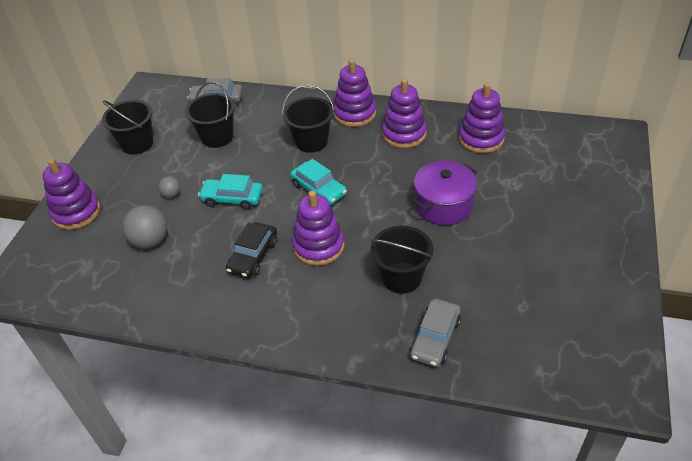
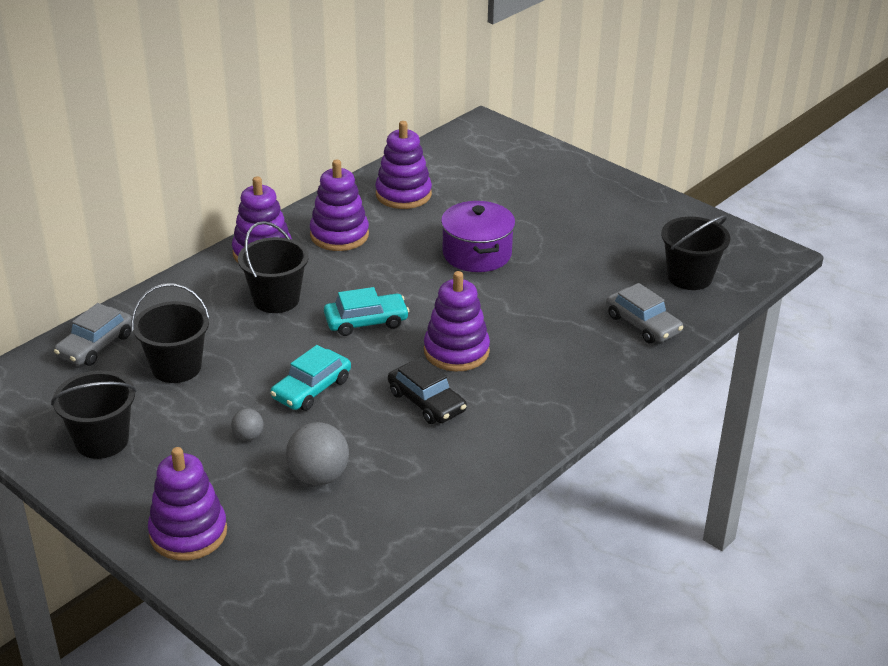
camera: 65 degrees left, 10 degrees down
black bucket [371,226,433,294] -> black bucket moved to [661,215,730,290]

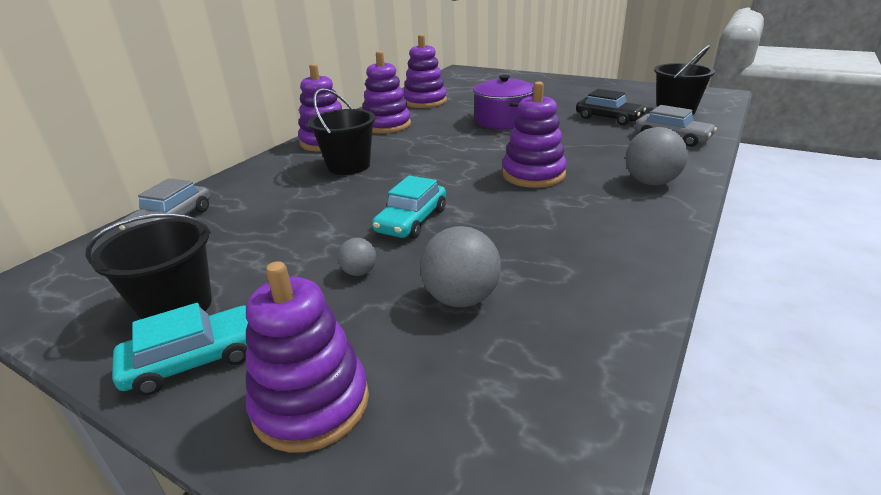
camera: 10 degrees left, 5 degrees down
black bucket [131,284,210,383] -> none
turquoise car [324,287,409,336] -> turquoise car moved to [112,303,248,396]
black car [388,357,467,424] -> black car moved to [576,89,646,125]
none -> grey ball [626,127,688,186]

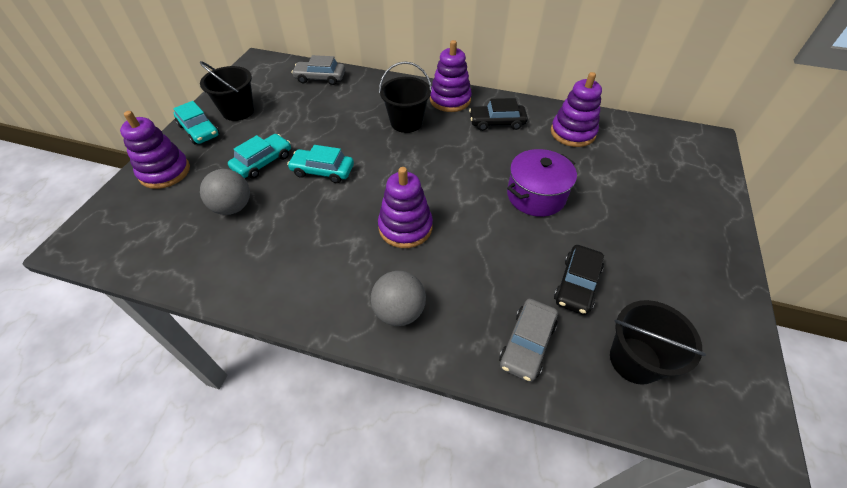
camera: 75 degrees right, 20 degrees up
grey ball [338,238,376,276] -> turquoise car [228,134,291,179]
purple stacking toy [363,51,411,134] -> black car [469,98,528,131]

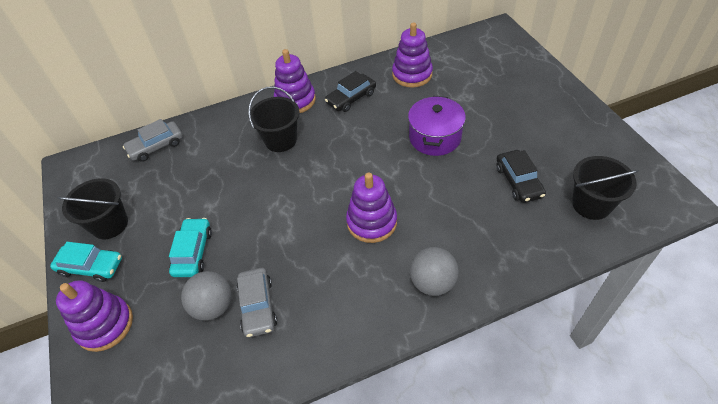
camera: 35 degrees left, 0 degrees up
turquoise car [287,145,354,183] -> none
grey car [499,299,558,382] -> grey car moved to [237,268,277,338]

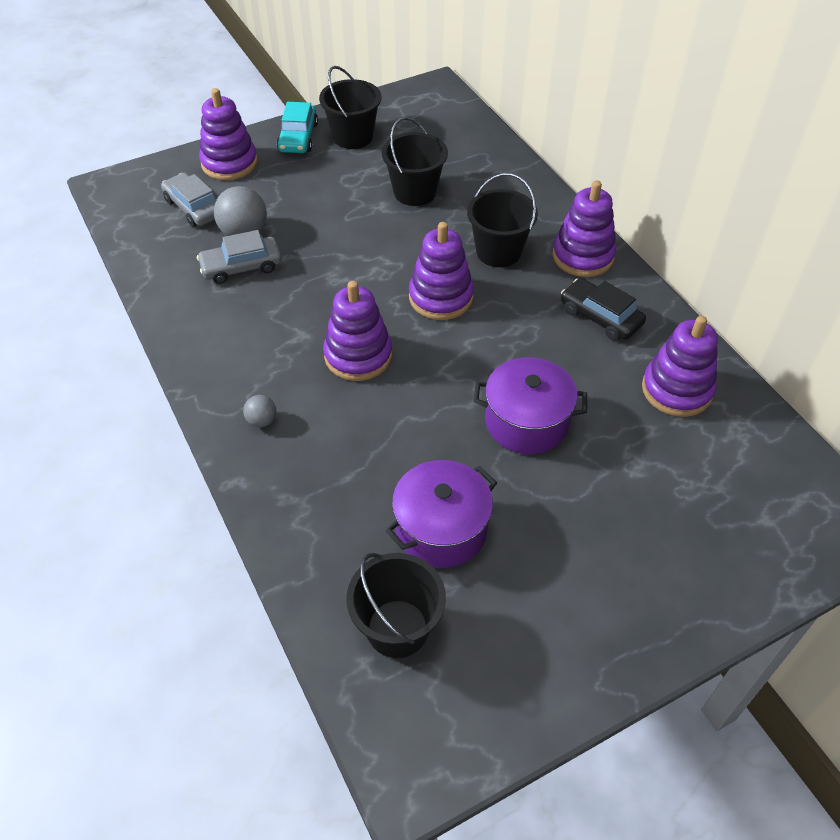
camera: 80 degrees right, 0 degrees up
grey car [123,119,183,162] -> grey car moved to [161,172,216,227]
turquoise car [169,218,212,277] -> none
grey ball [410,247,459,296] -> grey ball [243,395,277,427], size x0.53
black car [496,150,546,203] -> purple pot [385,460,497,568]
none -> black bucket [382,117,448,206]
none -> purple stacking toy [409,222,474,320]

